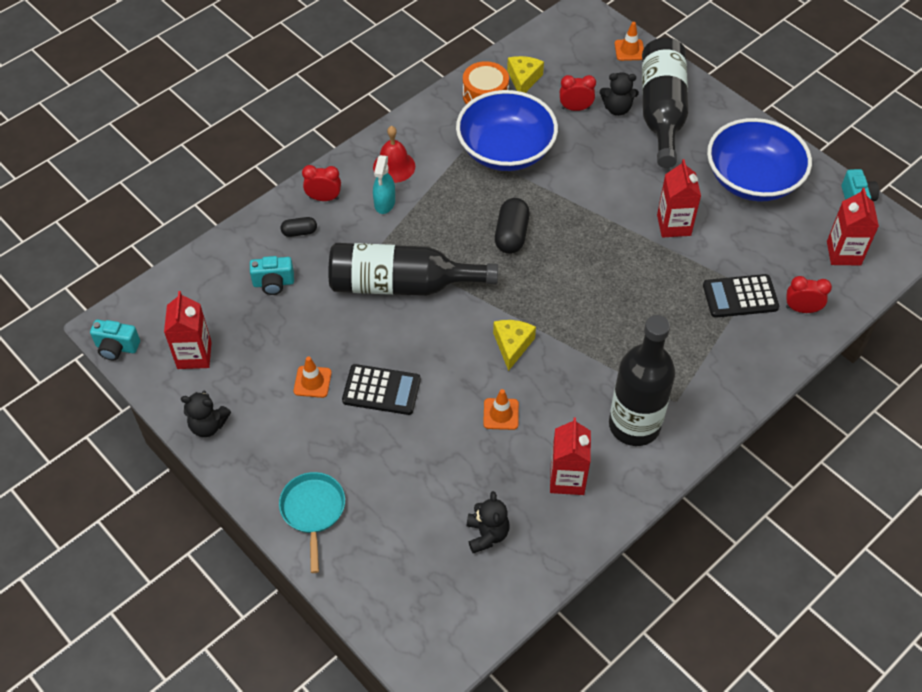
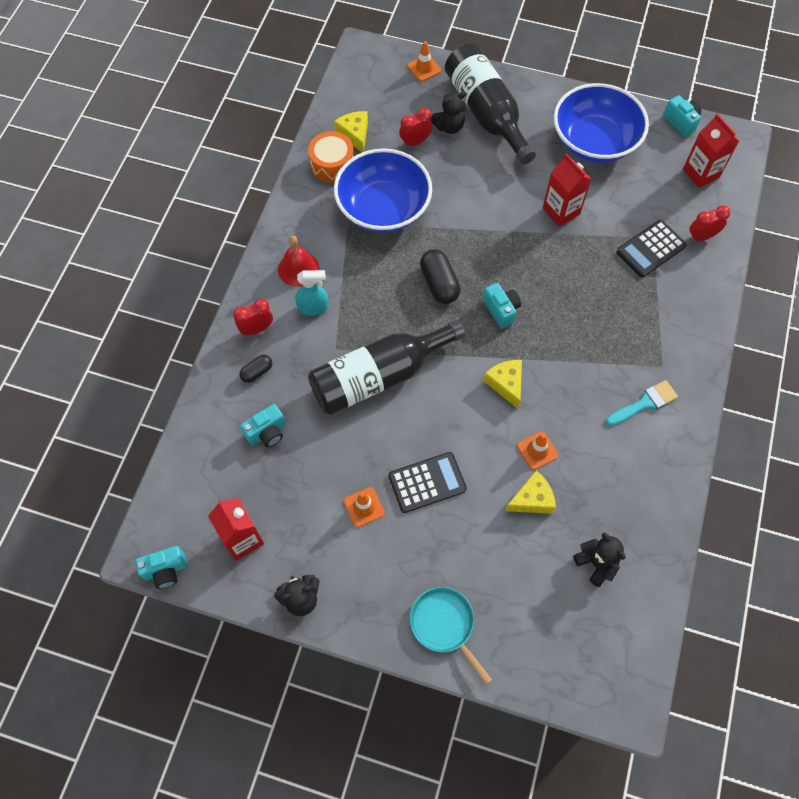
camera: 30 degrees left, 10 degrees up
turquoise spray bottle [373,155,395,214] -> turquoise spray bottle turned 75 degrees counterclockwise [295,270,329,316]
red carton [550,417,591,495] -> none
black bottle [609,315,675,446] -> turquoise brush [606,380,678,426]
none -> turquoise camera [483,283,521,329]
none -> yellow cheese [505,470,556,514]

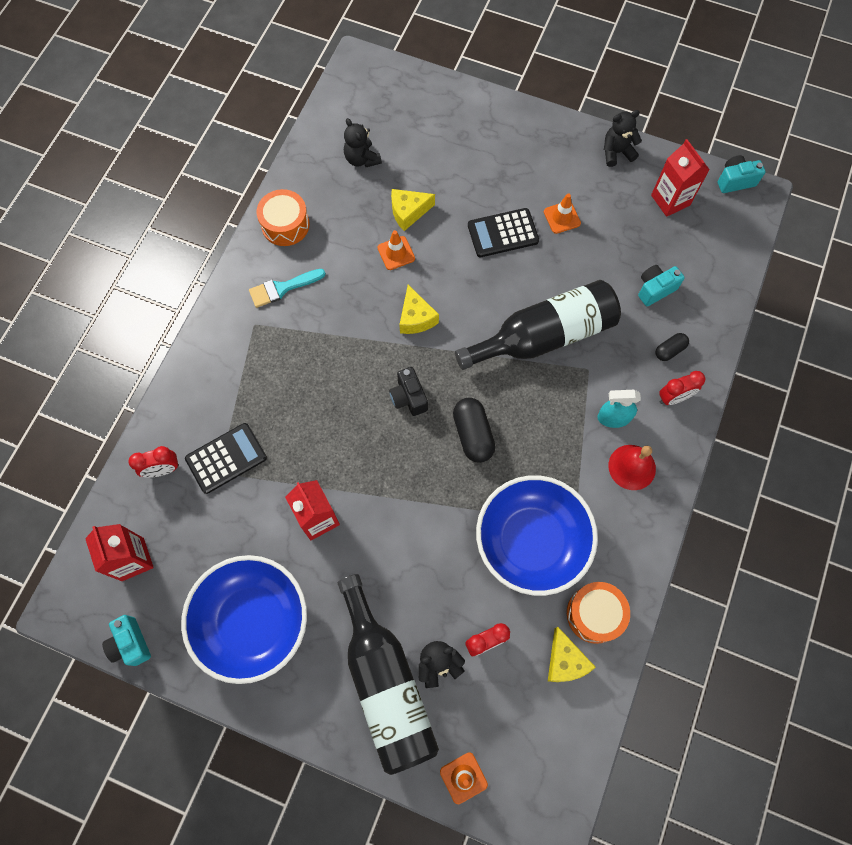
camera: 175 degrees left, 5 degrees up
turquoise pan [410,587,492,685] -> none
turquoise camera [483,283,521,329] -> black camera [389,367,428,416]
none -> orange drum [256,189,310,246]

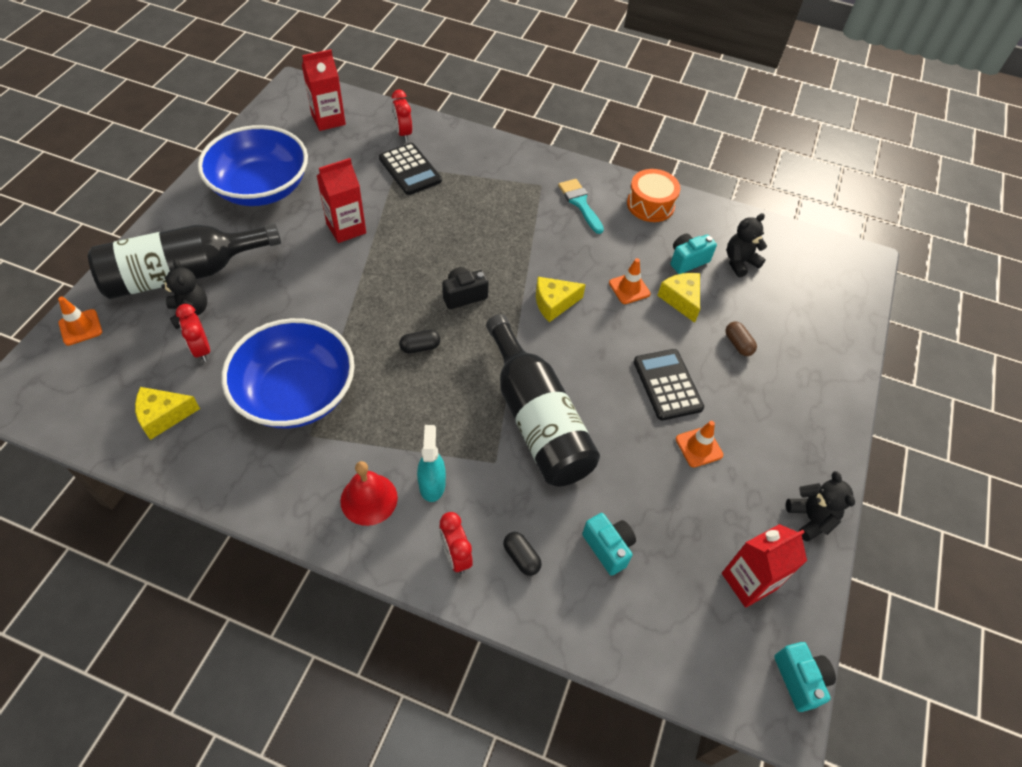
camera: 85 degrees right, 15 degrees down
turquoise camera [102,615,151,666] -> turquoise camera moved to [670,234,717,274]
black capsule [453,398,495,463] -> black capsule [399,330,440,354], size x0.58
orange drum [567,582,630,644] -> none
none -> brown capsule [725,322,757,356]

